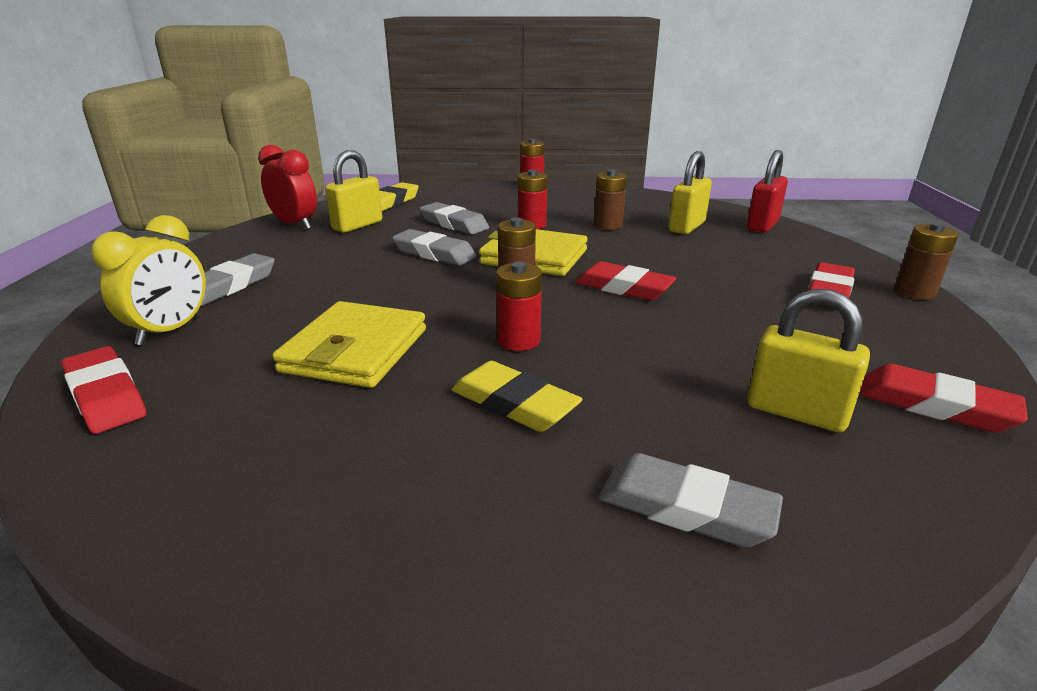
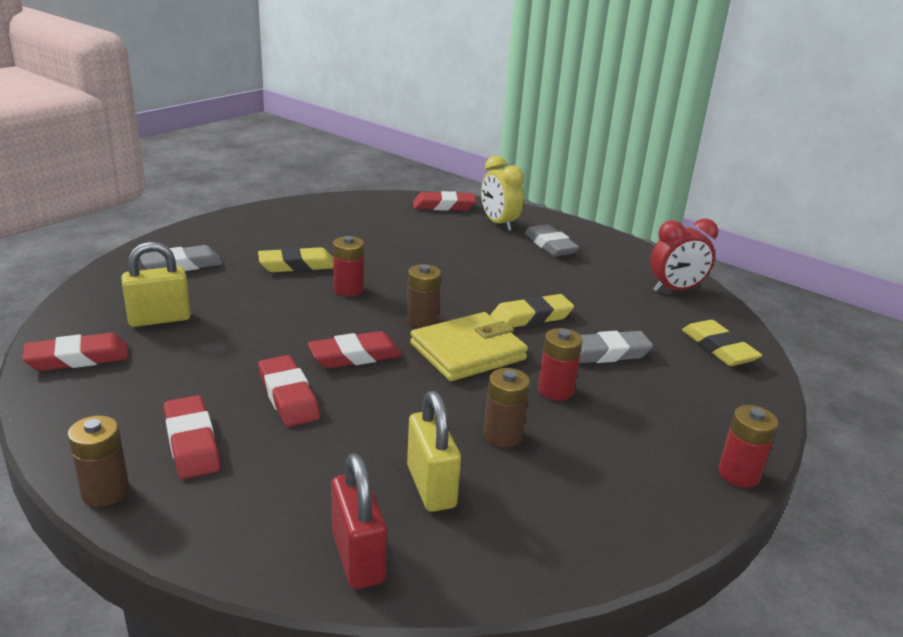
camera: 125 degrees right, 0 degrees up
yellow wallet [272,301,426,388] -> none
yellow padlock [325,150,382,233] -> none
grey eraser [392,229,476,266] -> yellow eraser [490,294,574,328]
none -> red eraser [258,355,320,427]

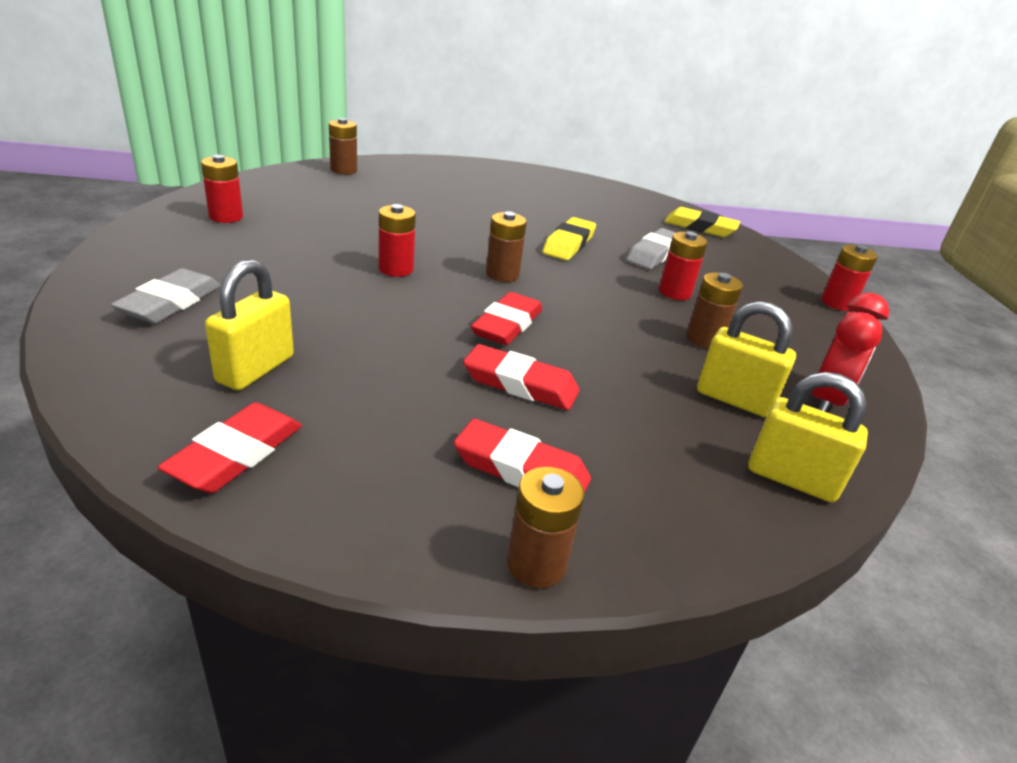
camera: 45 degrees left, 5 degrees up
yellow eraser [258,247,333,272] -> none
red padlock [331,453,387,589] -> yellow padlock [748,372,868,502]
yellow wallet [410,312,528,381] -> none
red eraser [413,191,476,211] -> brown battery [329,118,357,174]
yellow clock [481,156,524,231] -> none
grey eraser [525,224,579,257] -> none
red clock [650,219,718,292] -> red clock moved to [811,292,890,412]
none -> red battery [201,155,243,223]

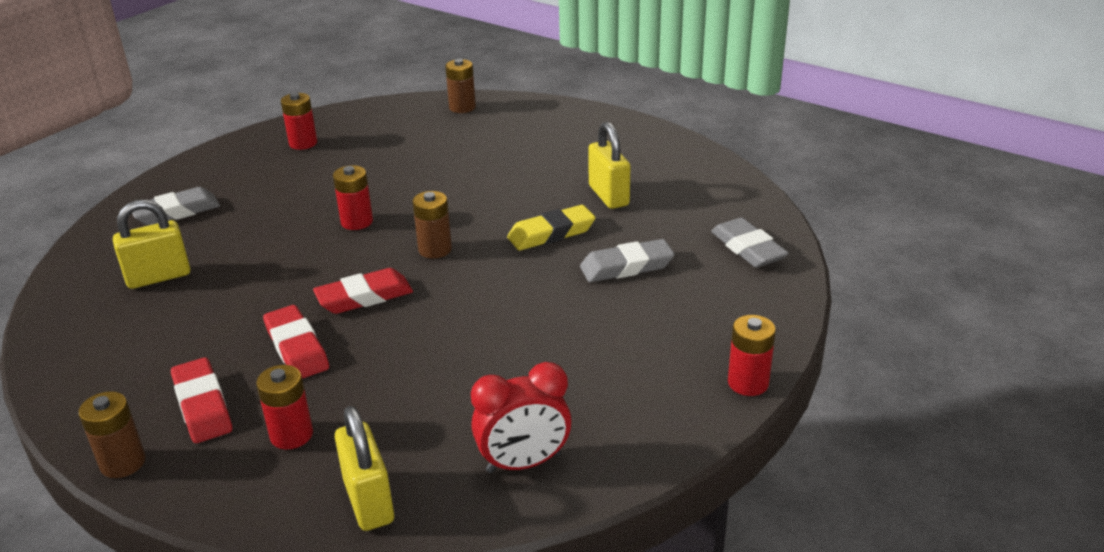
camera: 45 degrees right, 0 degrees up
red eraser [158,402,302,493] -> none
red battery [659,231,708,300] -> red battery moved to [256,365,313,450]
yellow eraser [664,207,740,237] -> grey eraser [711,218,789,268]
brown battery [686,272,743,349] -> none
yellow padlock [697,301,796,417] -> yellow padlock moved to [588,121,630,209]

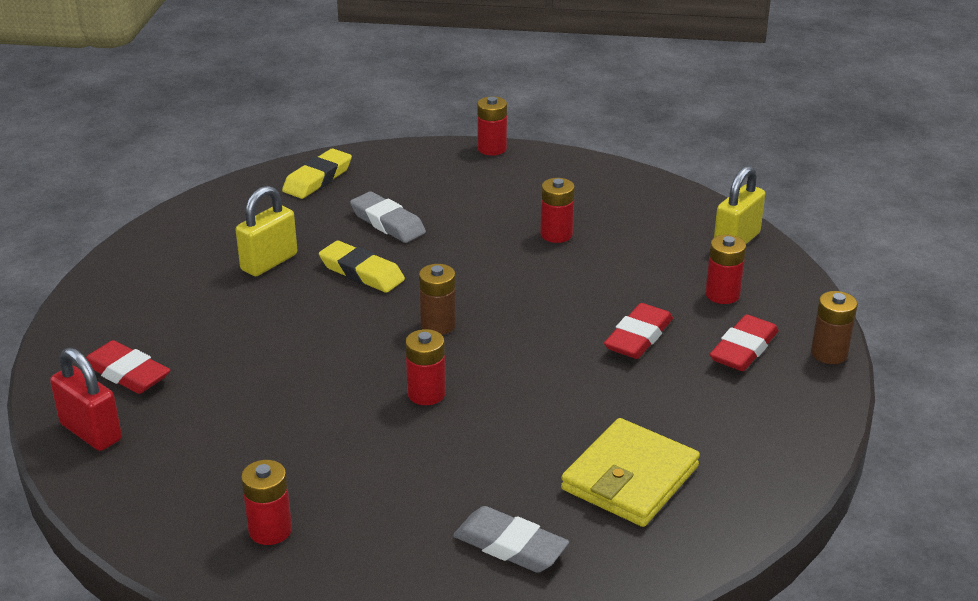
camera: 120 degrees left, 0 degrees up
yellow padlock [113,199,191,289] -> yellow wallet [561,418,700,527]
red eraser [313,268,413,314] -> red eraser moved to [86,340,170,394]
brown battery [445,59,476,113] -> red padlock [50,348,122,451]
red clock [471,362,572,473] -> none
grey eraser [711,218,789,268] -> yellow eraser [282,149,352,199]
none -> red battery [540,178,575,243]

